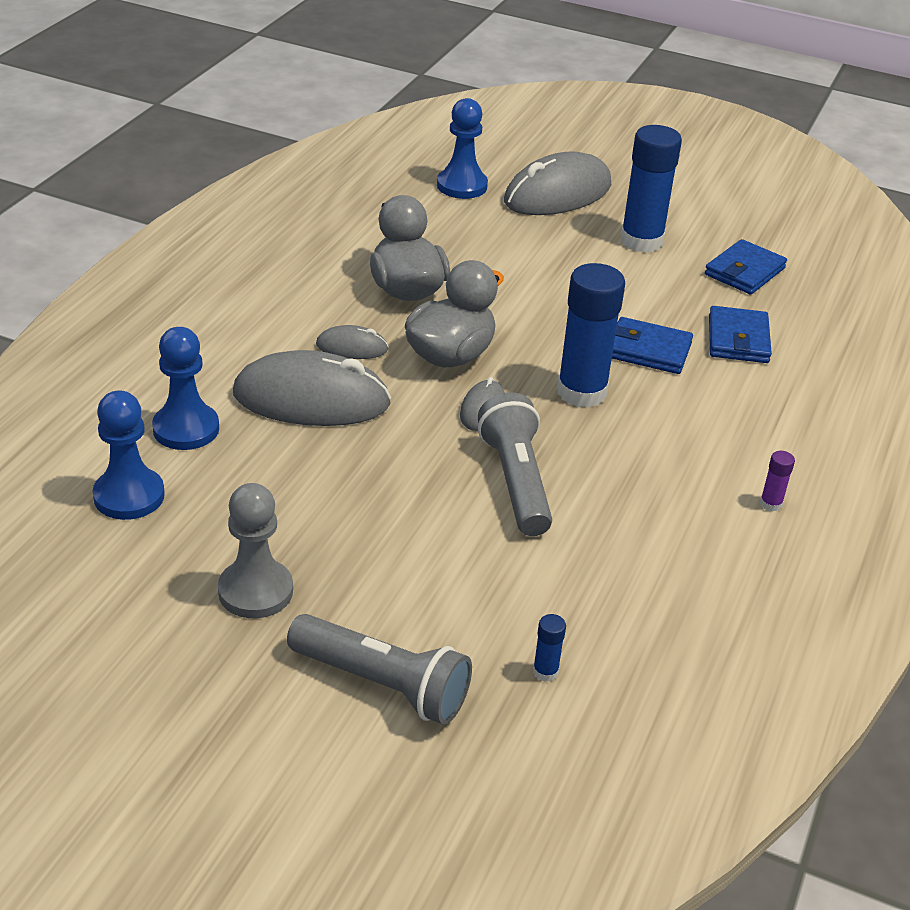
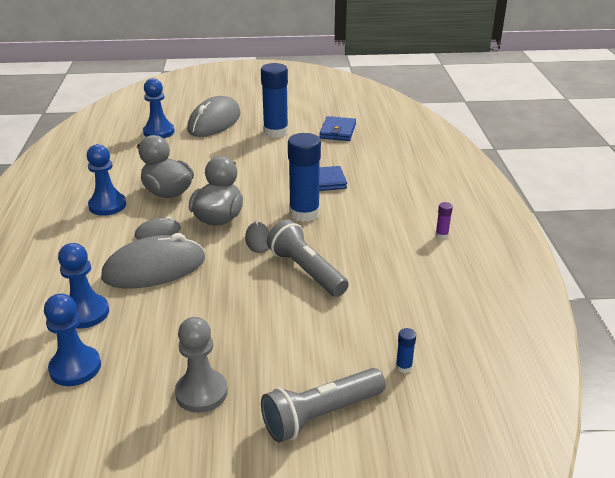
camera: 25 degrees left, 5 degrees down
grey flashlight [287,614,472,724] -> grey flashlight turned 150 degrees clockwise [261,368,386,442]
blue wallet [709,306,772,363] -> none
none -> blue pawn [87,144,126,216]

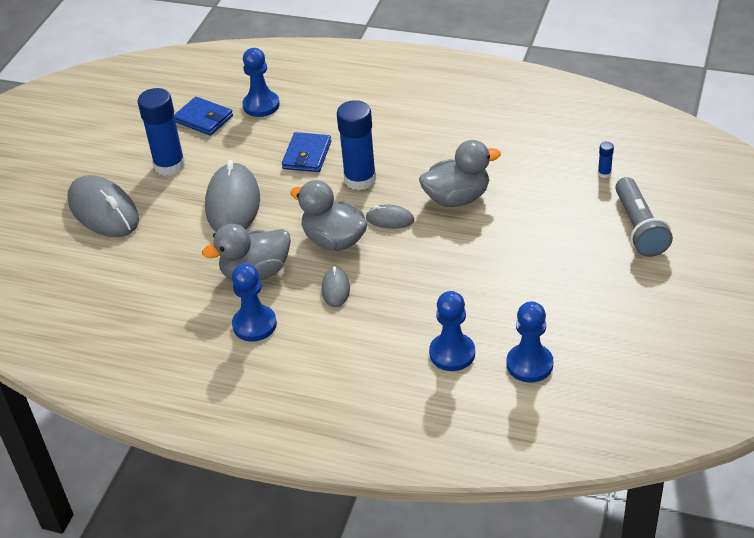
camera: 65 degrees left, 10 degrees up
grey mouse [101,233,205,288] -> grey mouse moved to [205,160,260,232]
blue pawn [143,78,174,138] -> blue pawn moved to [242,48,280,117]
grey pawn [175,317,228,413] -> none
grey flashlight [267,220,349,297] -> grey duck [419,140,501,207]
purple glue stick [436,202,453,239] -> none

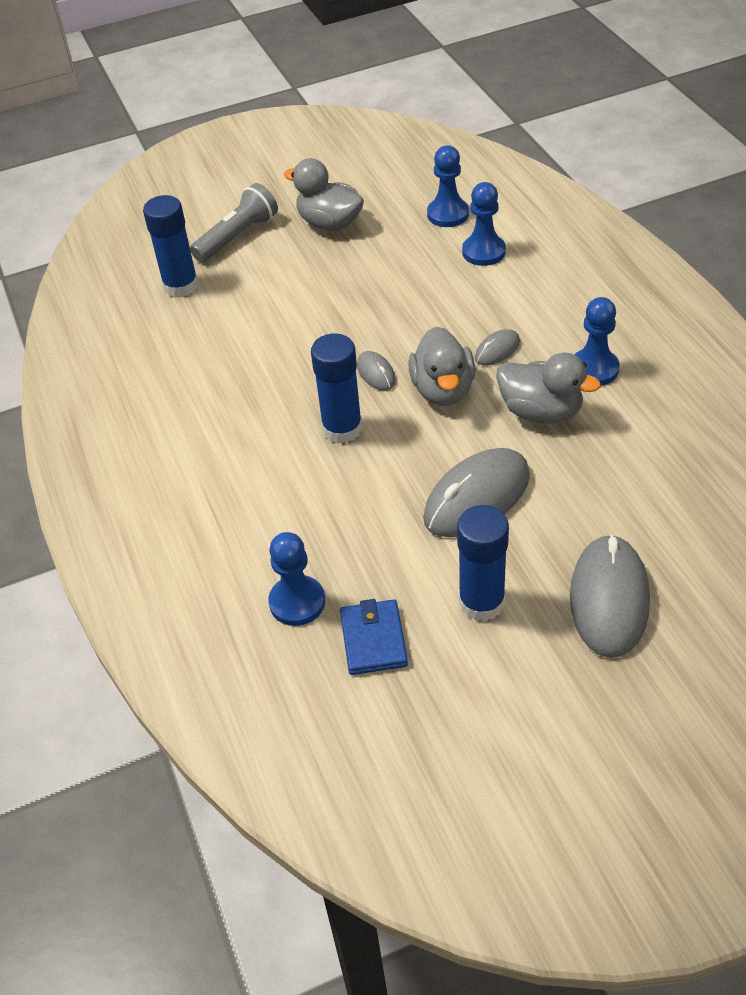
camera: 130 degrees left, 5 degrees up
blue wallet [282,132,331,172] -> none
grey duck [419,140,501,207] -> grey duck moved to [284,158,364,231]
blue glue stick [598,142,614,178] -> blue glue stick [143,195,199,298], size x2.44

